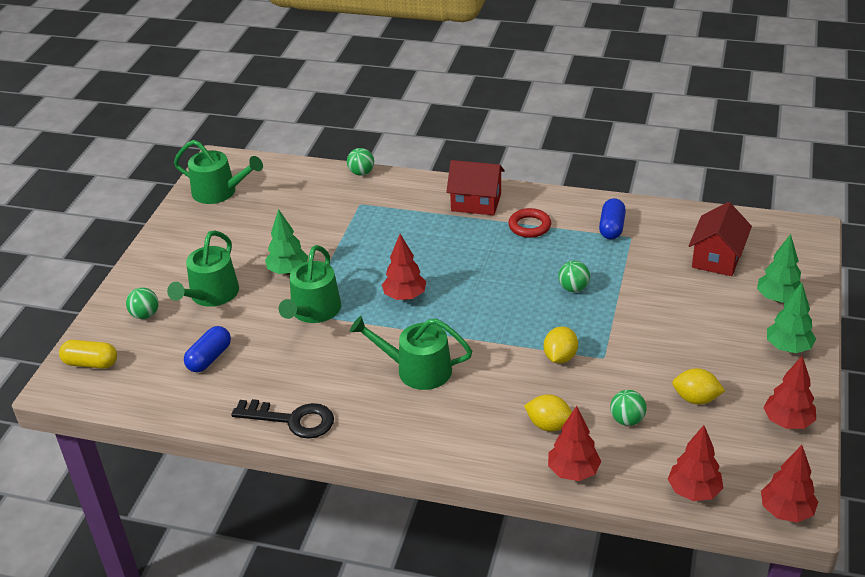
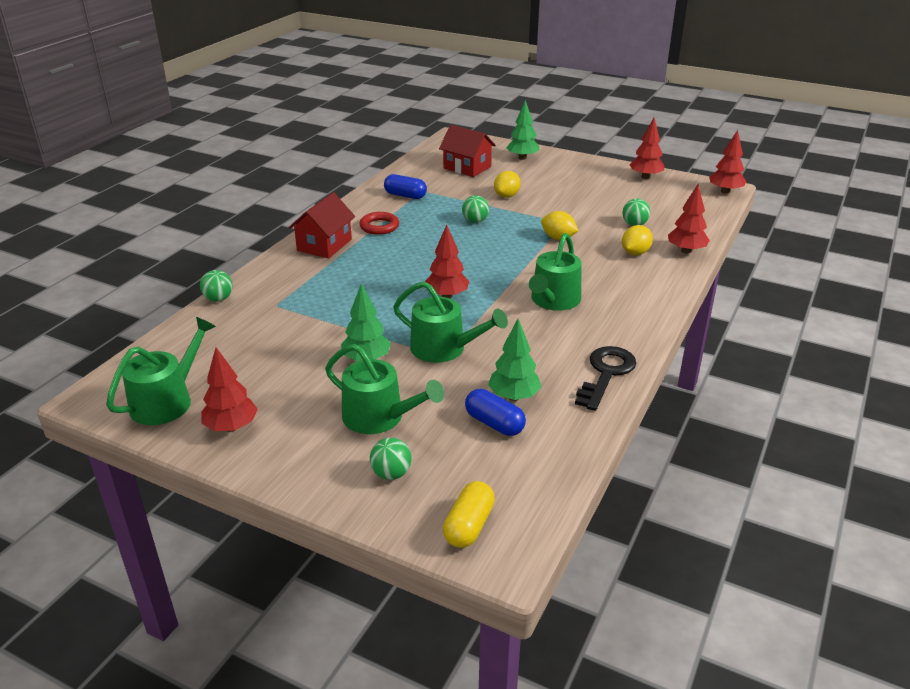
camera: 80 degrees left, 5 degrees down
red tree [668,425,723,501] -> red tree moved to [202,347,258,432]
yellow lemon [672,368,725,404] -> yellow lemon moved to [494,171,521,198]
green tree [767,283,816,353] -> green tree moved to [488,319,542,401]

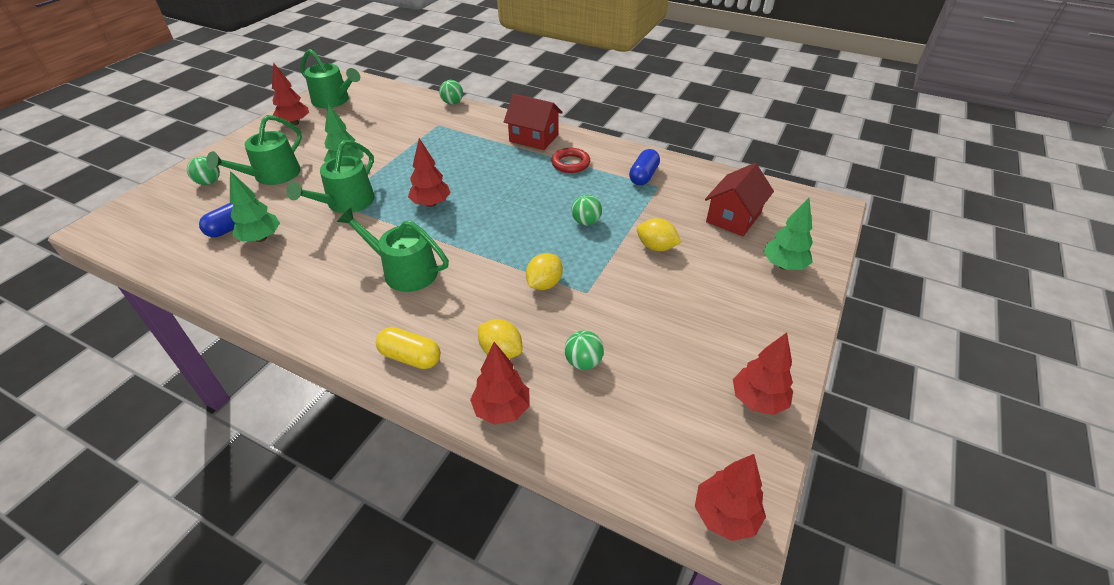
camera: 90 degrees right, 10 degrees up
yellow capsule [443,481,495,548] -> yellow capsule moved to [376,327,441,369]
black key [575,346,636,411] -> none

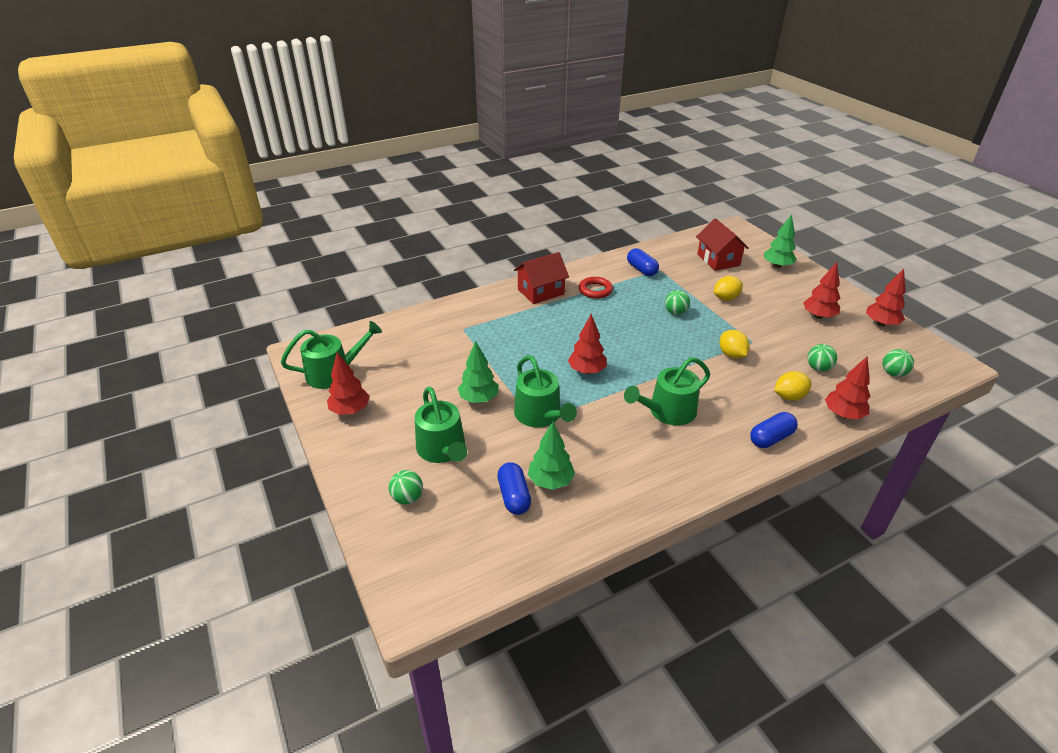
camera: 55 degrees left, 5 degrees down
yellow capsule [376,327,441,369] -> blue capsule [750,412,798,448]
green ball [439,80,463,105] -> green ball moved to [883,349,914,377]
red tree [695,454,766,541] -> red tree moved to [803,262,840,319]

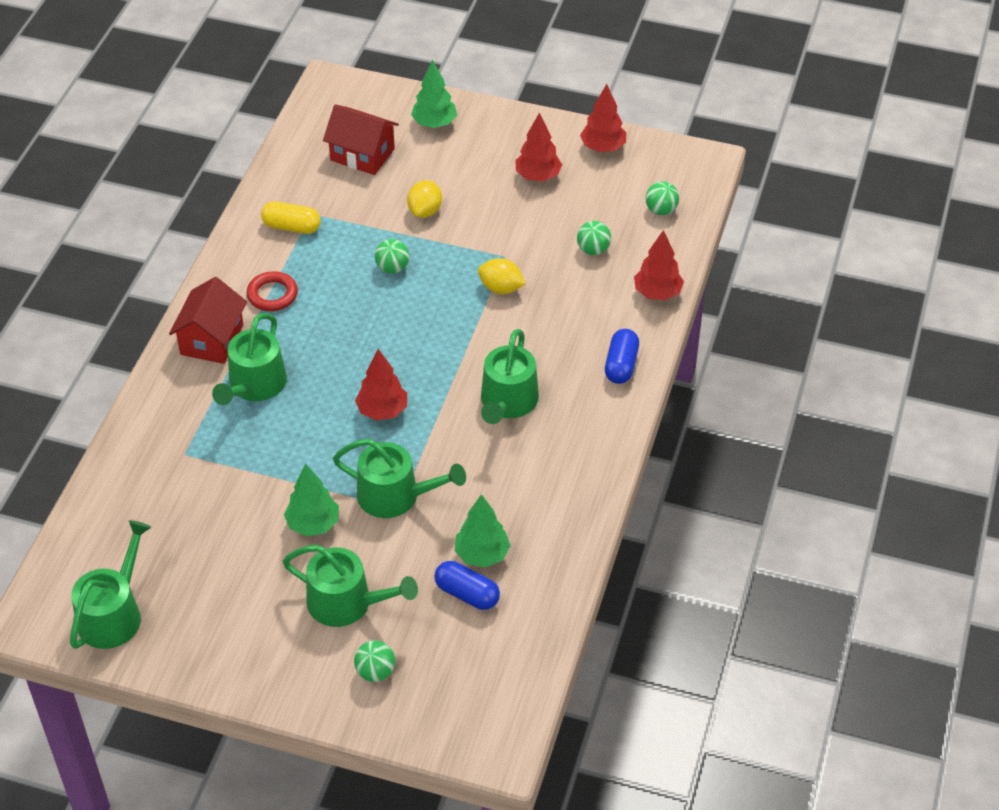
camera: 45 degrees left, 10 degrees up
red tree [327,352,370,415] -> none
blue capsule [627,248,659,276] -> yellow capsule [261,201,321,234]
yellow lemon [774,371,812,401] -> none
none -> green watering can [212,313,287,405]

